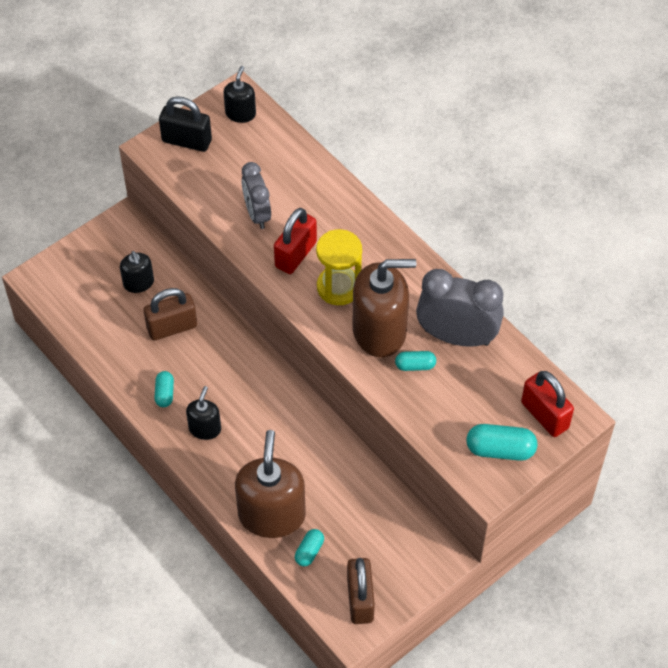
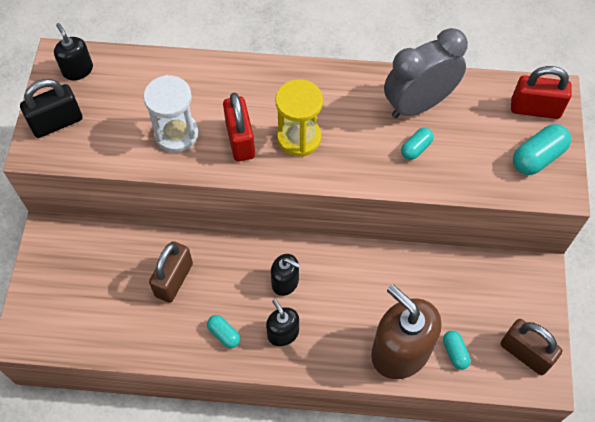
camera: 45 degrees left, 5 degrees up
black soap dispenser [120,251,154,293] -> black soap dispenser moved to [271,254,300,296]
grey clock [242,162,271,229] -> white hourglass [143,75,199,152]
brown soap dispenser [352,259,416,357] -> none

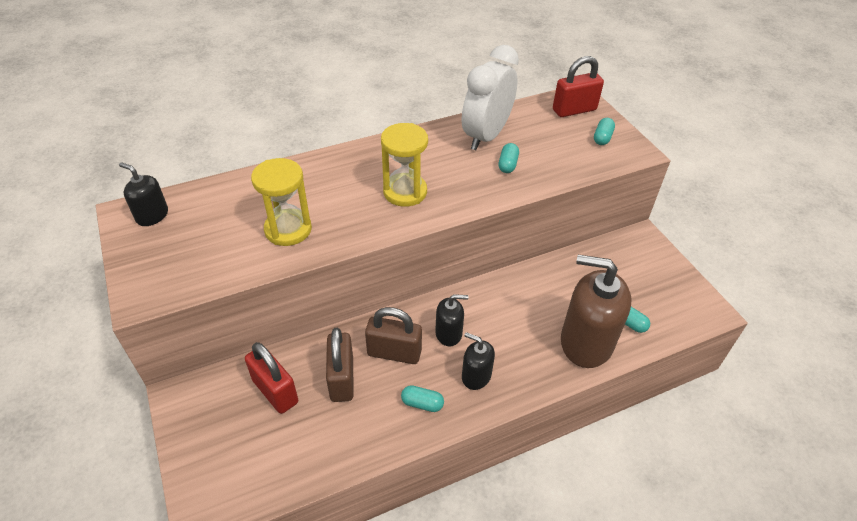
camera: 30 degrees left, 15 degrees down
black padlock [20,79,82,138] -> none
white hourglass [143,75,199,152] -> yellow hourglass [251,158,312,246]
red padlock [223,93,255,162] -> red padlock moved to [245,342,298,414]
grey clock [384,28,468,118] -> white clock [462,45,519,150]
brown padlock [500,319,562,375] -> brown padlock moved to [365,307,422,364]
turquoise capsule [513,124,571,175] -> turquoise capsule [594,118,615,145], size x0.60

